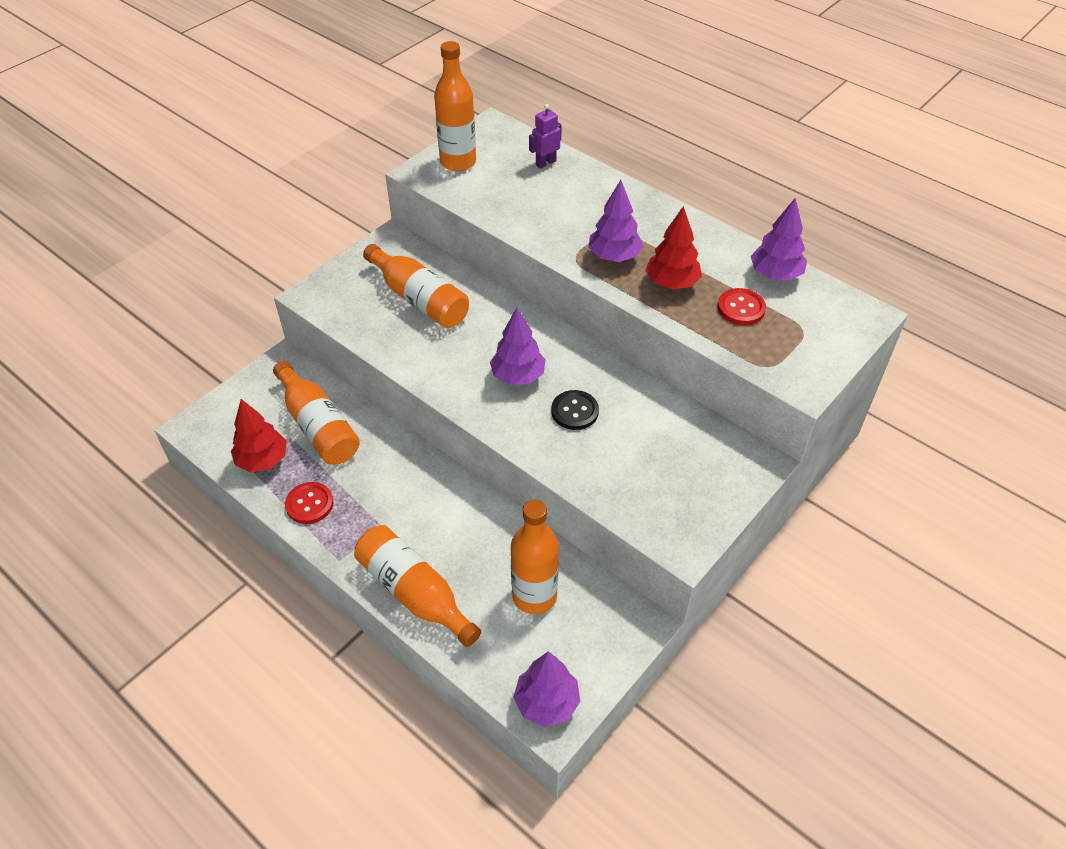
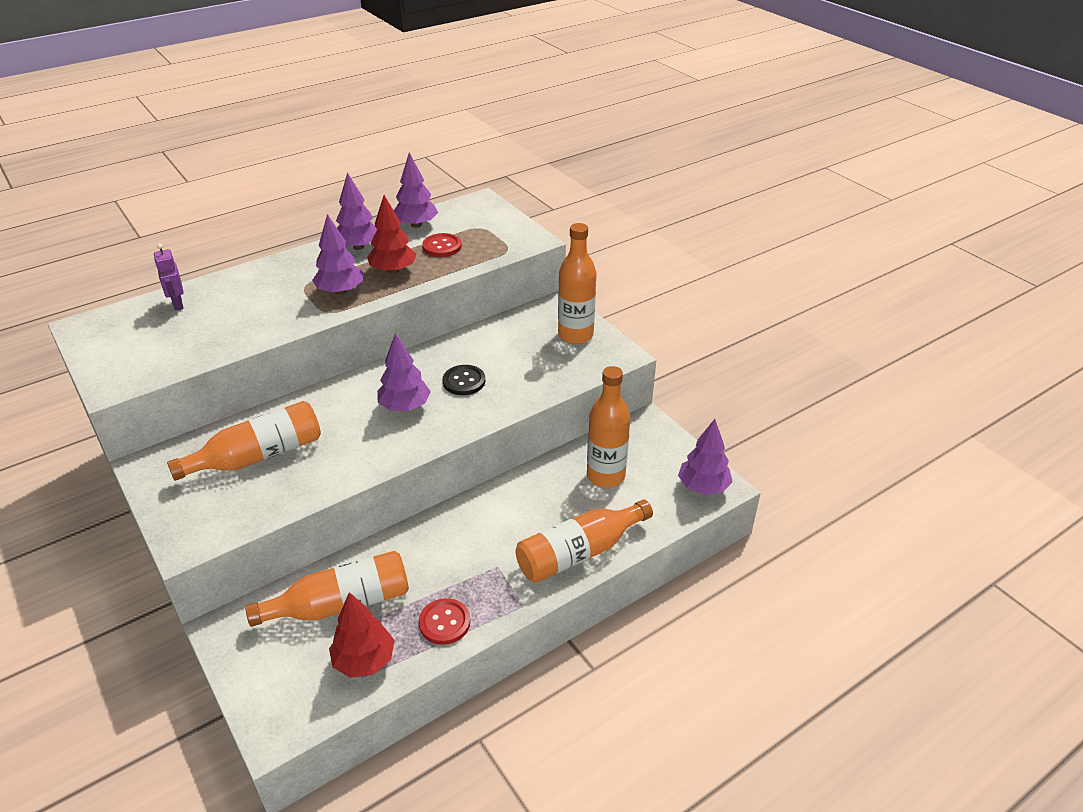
camera: 75 degrees left, 10 degrees down
orange bottle [434,41,476,171] -> orange bottle moved to [558,223,596,344]
none -> purple tree [336,172,377,250]

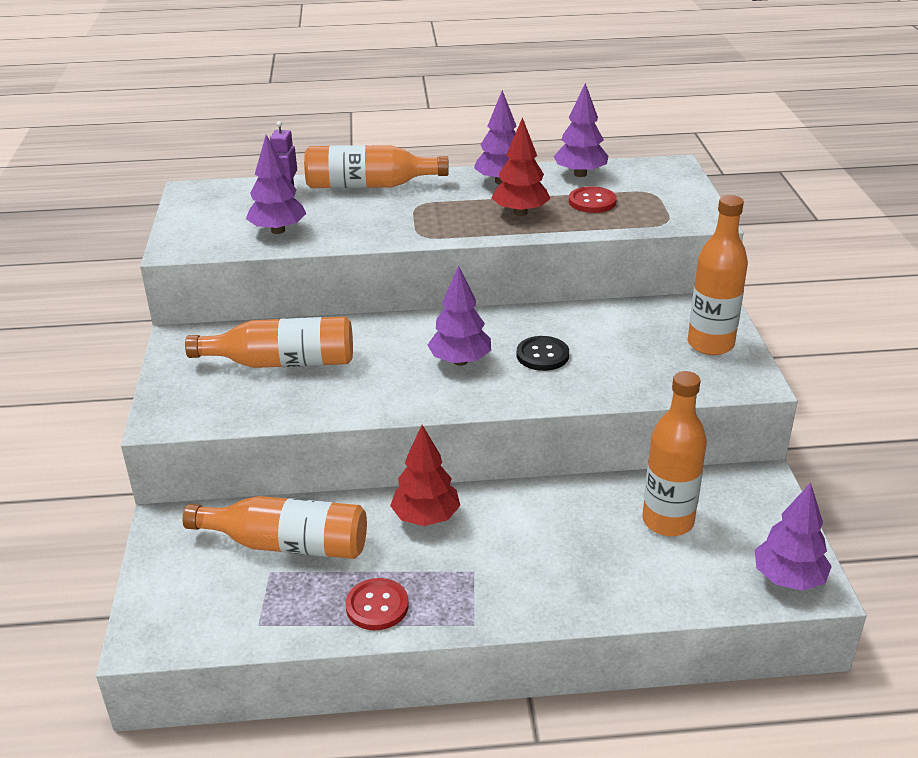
camera: 30 degrees right, 5 degrees down
purple tree [312,214,363,295] -> purple tree moved to [246,135,306,234]
red tree [329,592,395,678] -> red tree moved to [390,425,460,526]
orange bottle [516,500,653,583] -> orange bottle moved to [304,145,449,188]

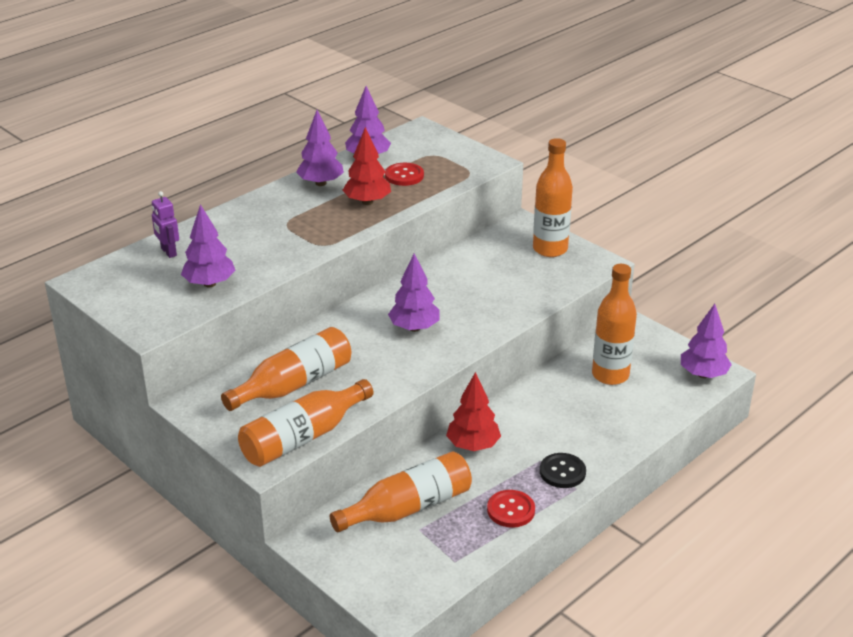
camera: 40 degrees left, 0 degrees up
orange bottle [304,145,449,188] -> orange bottle moved to [238,379,373,467]
black button [517,336,569,371] -> black button moved to [540,453,586,488]

